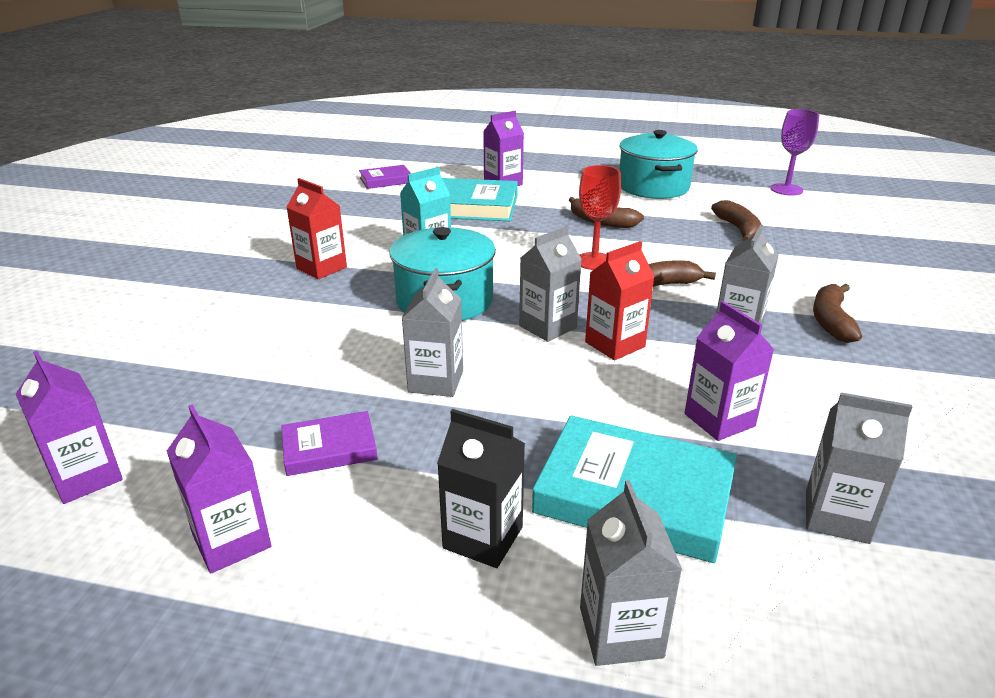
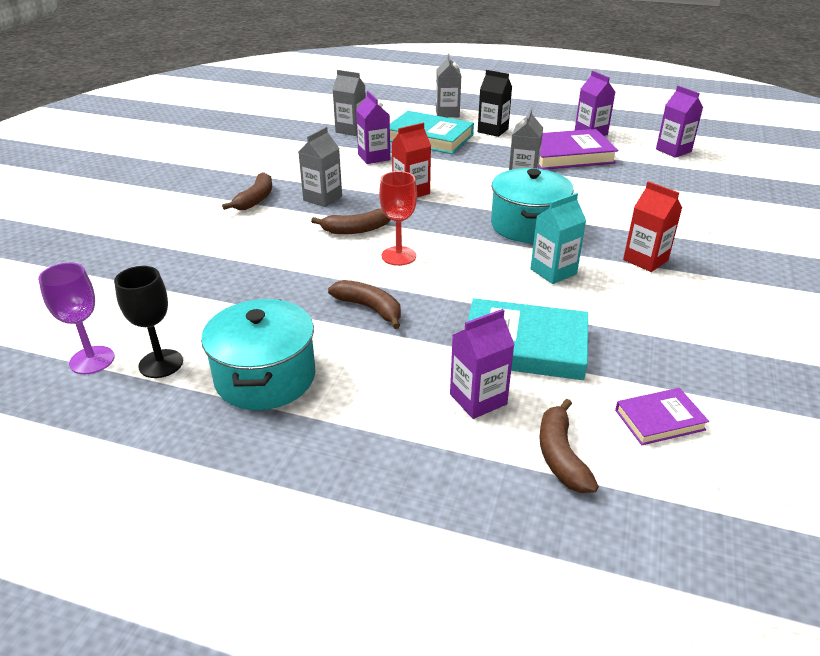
camera: 175 degrees left, 5 degrees up
purple book [281,411,378,476] -> purple book [539,129,618,170], size x1.86
grey carton [519,226,582,342] -> none
brown banana [711,200,762,242] -> brown banana moved to [539,399,599,493]
none -> black goblet [114,266,183,378]

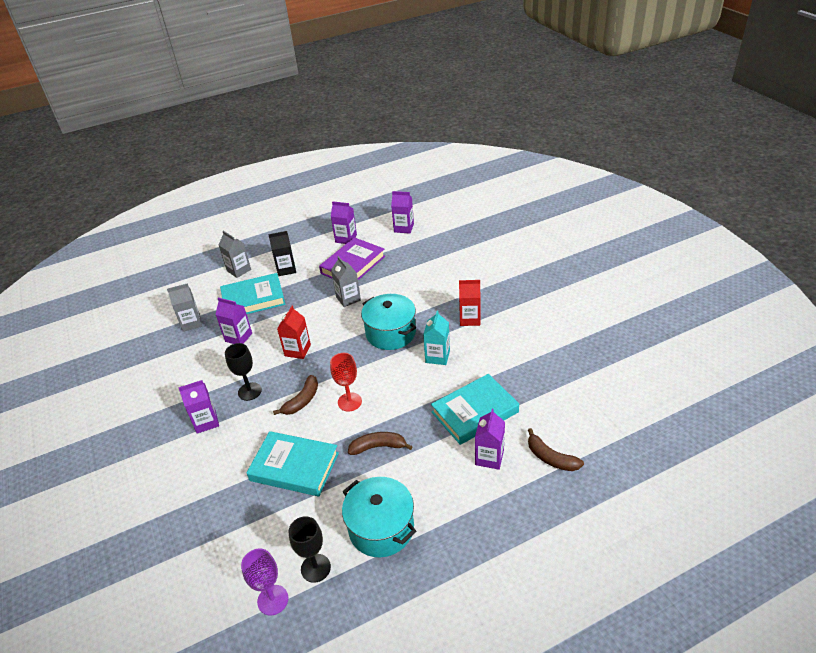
camera: 40 degrees left, 5 degrees up
brown banana [222,172,272,210] -> purple carton [178,380,219,434]
grey carton [298,127,342,207] -> black goblet [225,343,262,401]
purple book [615,388,709,445] -> none
none -> turquoise book [246,431,339,496]

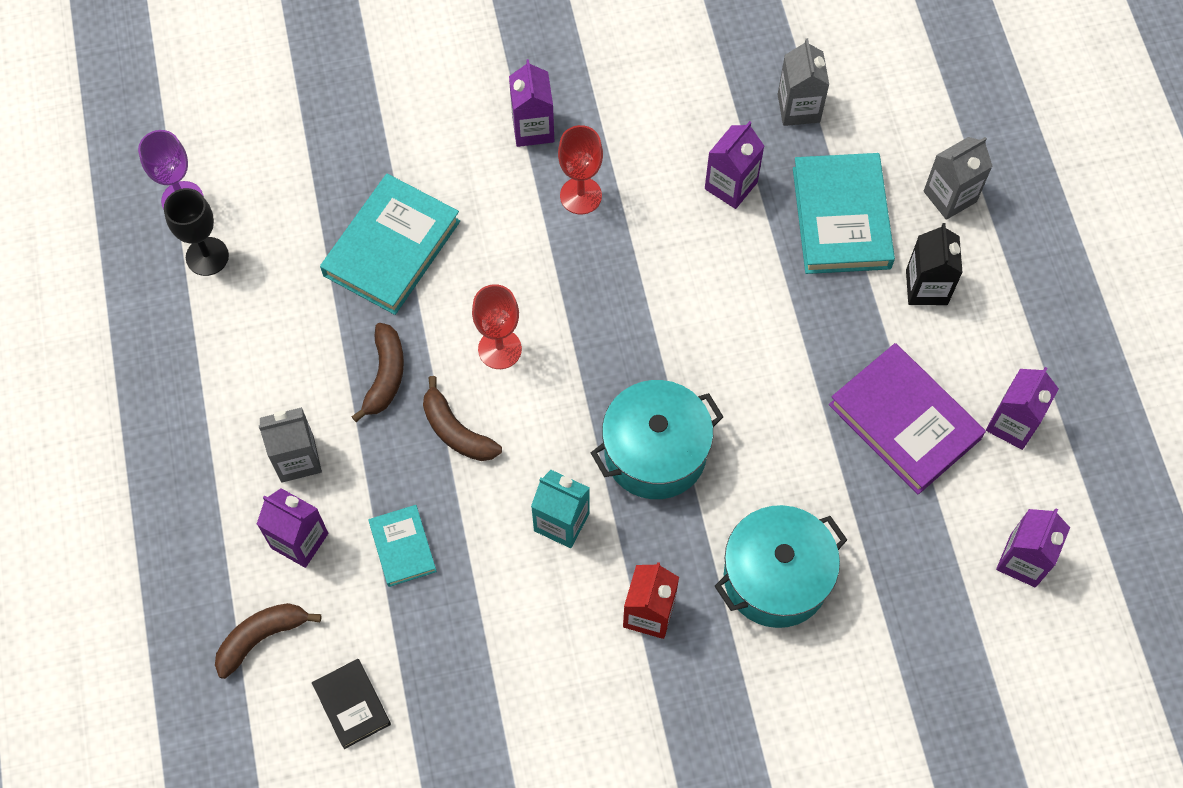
camera: 100 degrees right, 25 degrees up
black goblet [225,343,262,401] -> red goblet [558,125,603,214]
brown banana [273,375,318,415] -> brown banana moved to [423,376,502,461]
red carton [277,306,311,359] -> none
grey carton [331,256,361,307] -> grey carton moved to [259,407,322,483]
turquoise pot [342,477,416,557] -> turquoise pot moved to [715,505,847,628]
turquoise book [431,374,519,445] -> turquoise book [368,505,437,587], size x0.54
none -> black book [312,659,391,749]

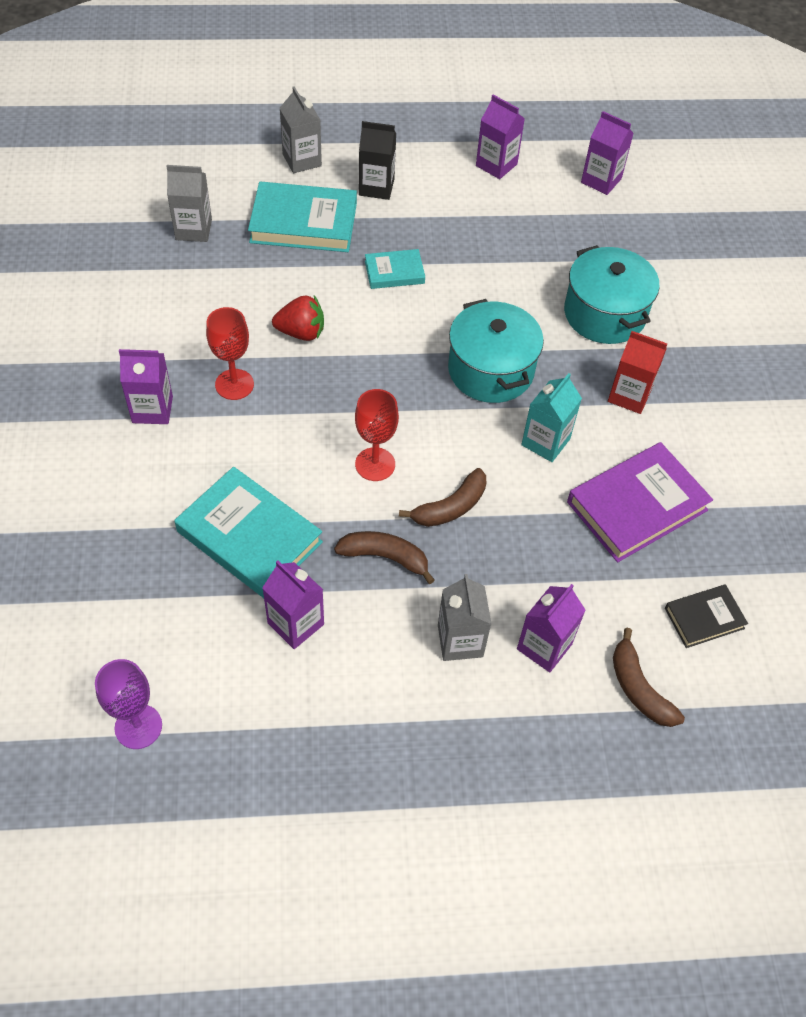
camera: 85 degrees left, 10 degrees down
black goblet [164,188,229,276] -> none
turquoise book [368,505,437,587] -> turquoise book moved to [365,249,425,289]
purple carton [705,121,764,209] -> purple carton moved to [262,560,324,649]
purple book [829,343,986,494] -> purple book moved to [567,442,713,562]
none -> red strawberry [272,296,324,341]

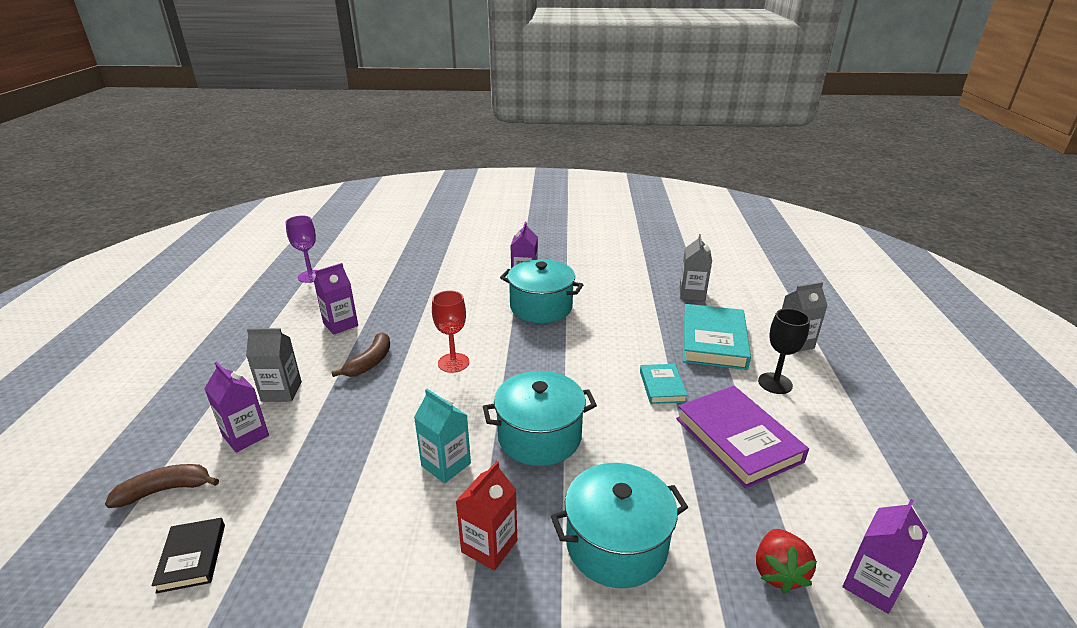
camera: 100 degrees right, 25 degrees down
turquoise book [175,467,323,598] -> none
red goblet [206,307,254,400] -> turquoise pot [500,259,583,323]
red strawberry [272,296,324,341] -> red strawberry moved to [756,529,817,593]
black carton [359,121,396,200] -> black goblet [758,308,810,394]
brown banana [399,468,486,527] -> none
purple carton [476,95,525,179] -> none
purple book [567,442,713,562] -> purple book moved to [676,386,809,488]

